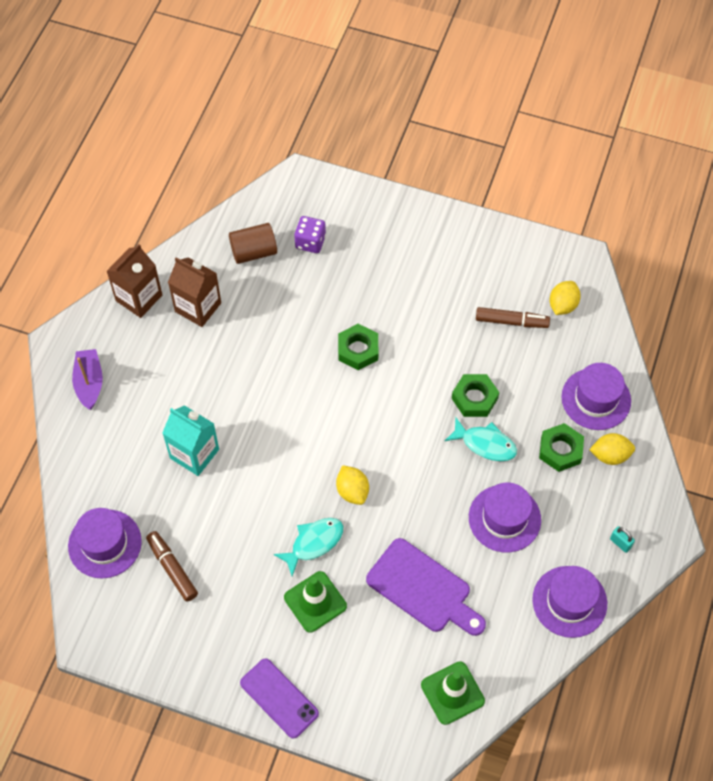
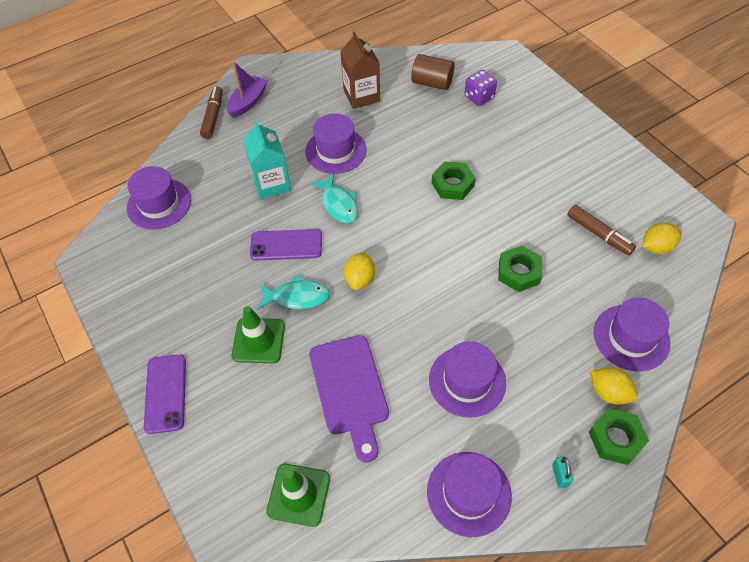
camera: 40 degrees right, 5 degrees down
brown carton [107,244,162,318] -> none
brown marker [146,531,198,602] -> brown marker moved to [200,86,223,139]
turquoise fish [445,417,517,461] -> turquoise fish moved to [311,174,358,223]
green nut [539,423,584,472] -> green nut moved to [589,408,649,465]
none -> purple phone [250,229,322,261]
none -> purple hat [305,114,367,174]

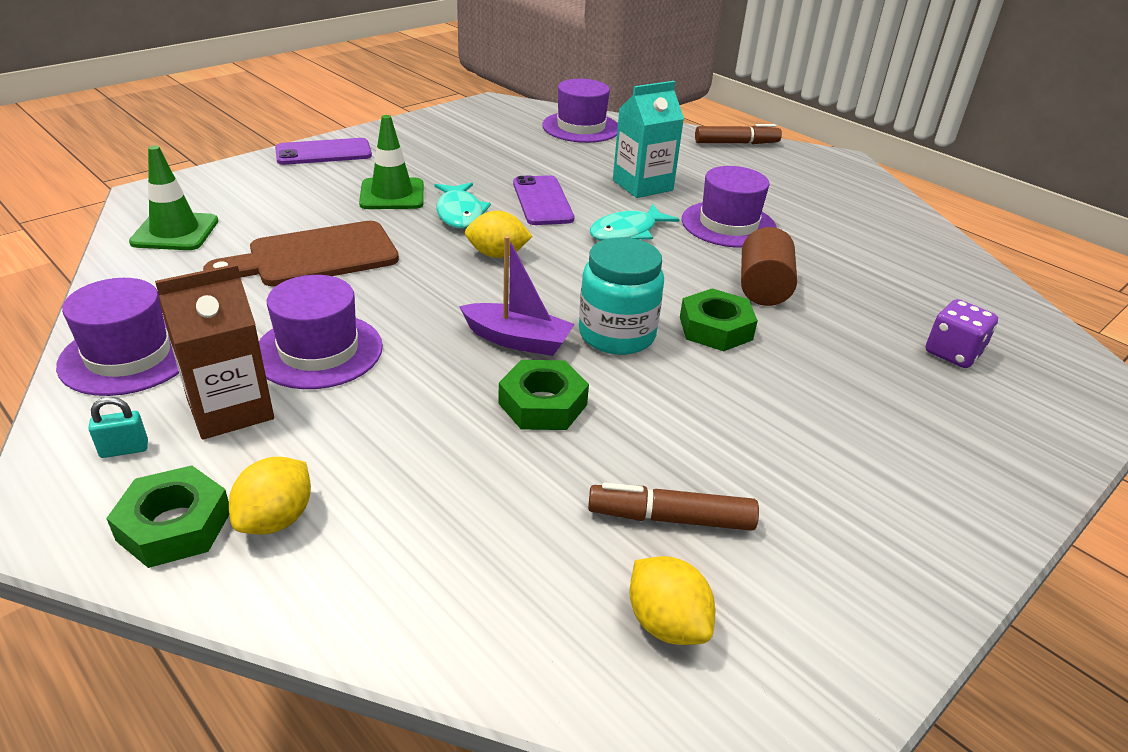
camera: 75 degrees right, 20 degrees down
purple boat [227,61,268,118] -> purple boat moved to [459,236,574,356]
purple cutting board [309,335,389,463] -> brown cutting board [203,221,399,287]
brown carton [340,31,380,109] -> brown carton moved to [155,264,274,440]
brown cylinder [411,54,455,90] -> brown cylinder moved to [741,227,797,306]
brown marker [567,205,636,255] -> brown marker turned 60 degrees clockwise [588,483,759,531]
purple hat [594,298,670,371] -> none
none -> turquoise jar [579,237,664,355]

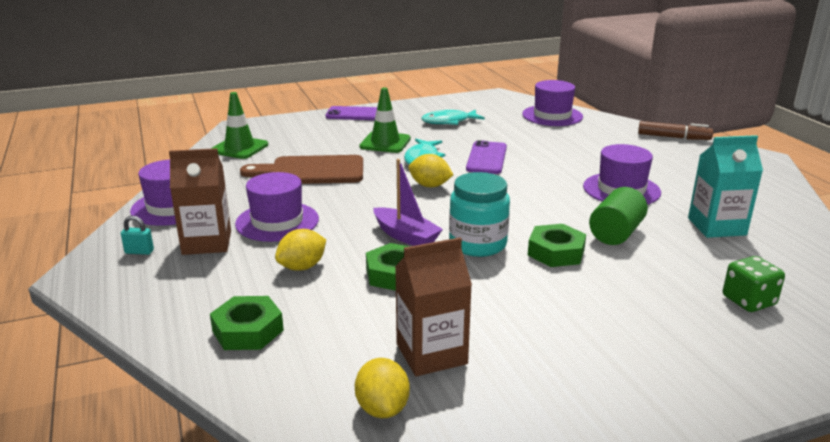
camera: 25 degrees right, 10 degrees down
green nut [106,465,229,568] -> green nut moved to [210,296,284,350]
yellow lemon [229,457,311,535] -> yellow lemon moved to [275,229,326,271]
brown marker [588,483,759,531] -> brown carton [395,237,472,376]
turquoise fish [590,204,680,241] -> turquoise fish moved to [422,110,485,125]
turquoise carton [613,81,684,198] -> turquoise carton moved to [688,135,763,238]
brown cylinder [741,227,797,306] -> green cylinder [589,187,648,245]
purple dice [926,299,998,368] -> green dice [723,256,785,312]

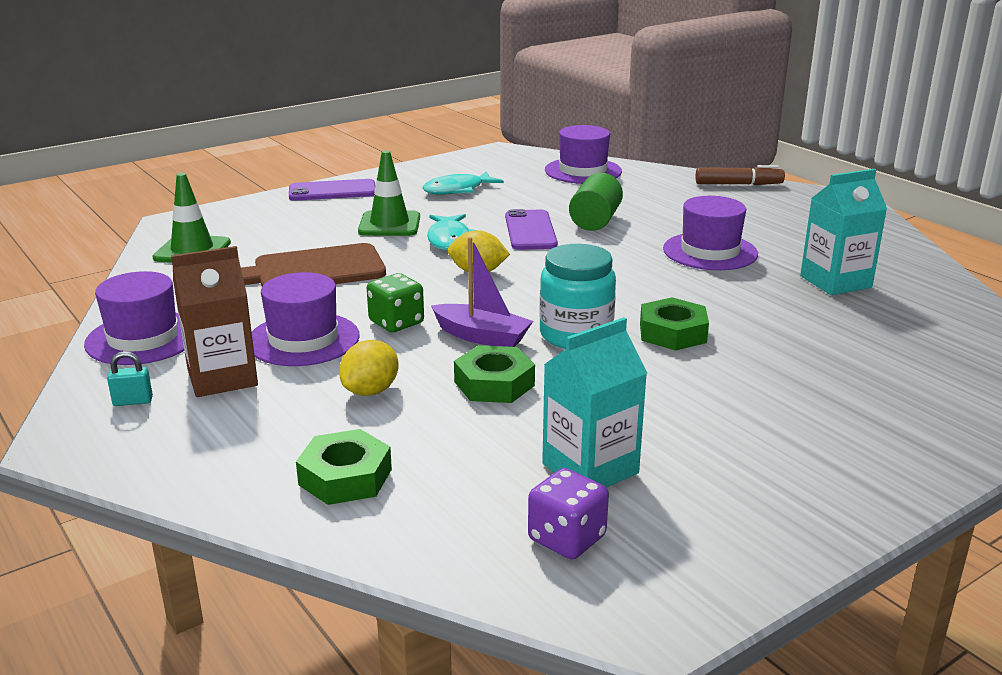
camera: 15 degrees left, 0 degrees up
yellow lemon [355,358,410,418] -> purple dice [528,468,609,560]
brown carton [395,237,472,376] -> turquoise carton [542,317,647,487]
green cylinder [589,187,648,245] -> green cylinder moved to [569,173,623,231]
green dice [723,256,785,312] -> green dice moved to [367,273,424,332]

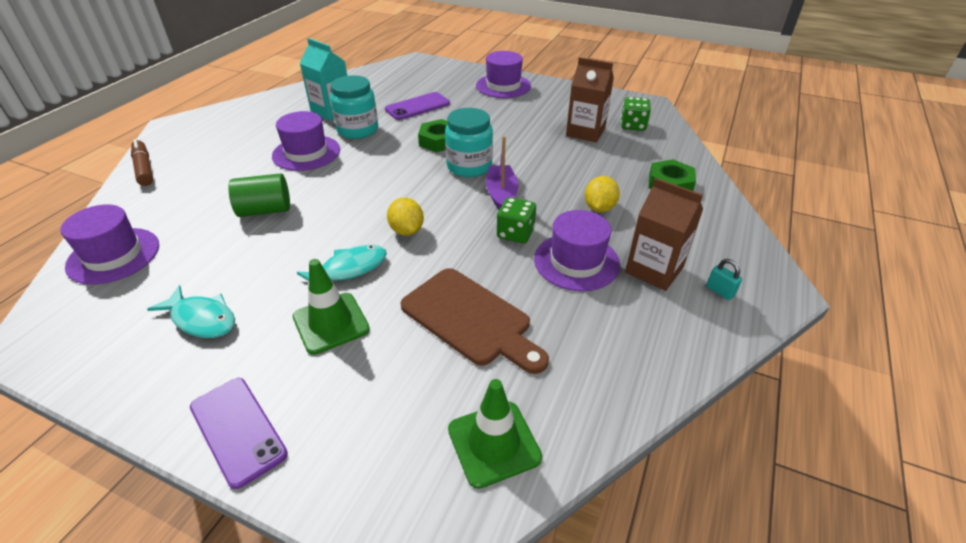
camera: 120 degrees left, 15 degrees up
purple hat [84,271,184,365] -> purple hat moved to [476,51,531,98]
yellow lemon [339,340,399,396] -> yellow lemon turned 75 degrees counterclockwise [585,176,620,212]
green nut [454,345,535,403] -> none
purple phone [505,209,558,250] -> purple phone moved to [385,92,450,120]
purple dice [528,468,609,560] -> green dice [621,97,651,131]
turquoise carton [542,317,647,487] -> brown carton [566,57,614,142]
none -> turquoise jar [330,75,378,139]

